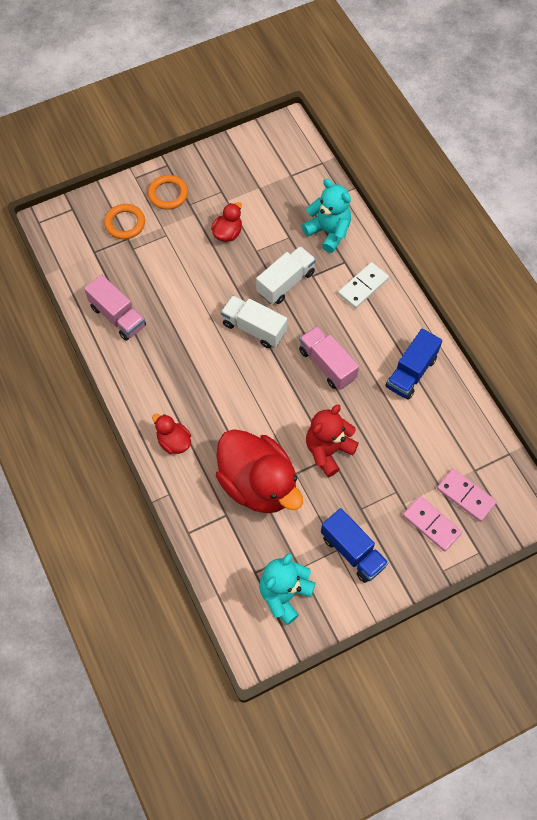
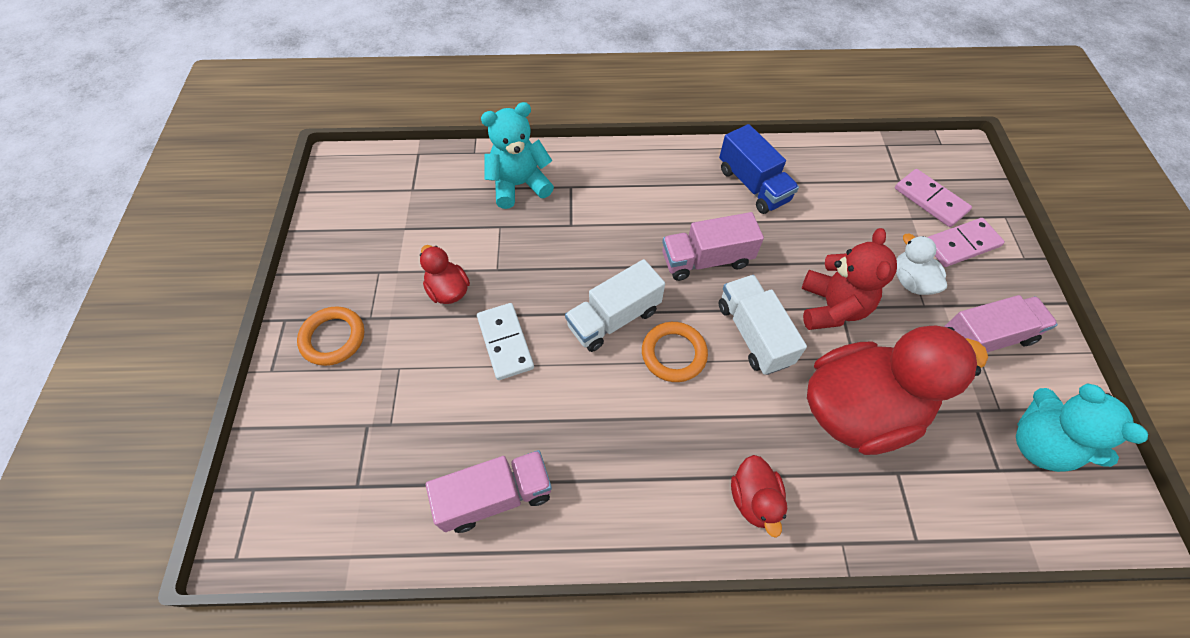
camera: 65 degrees left, 5 degrees down
orange ring [104,204,145,239] -> orange ring moved to [642,322,708,382]
red duck [152,414,191,454] -> red duck turned 75 degrees counterclockwise [731,455,787,538]
white truck [256,246,316,304] -> white truck moved to [719,275,807,375]
red teddy bear [306,404,359,477] -> red teddy bear turned 150 degrees counterclockwise [802,228,897,330]
blue truck [321,508,389,583] -> pink truck [944,295,1058,352]
white domino [338,262,389,309] -> white domino moved to [477,303,534,380]
pink domino [437,469,497,522] -> pink domino turned 75 degrees clockwise [895,169,972,227]
none -> white duck [896,234,947,295]

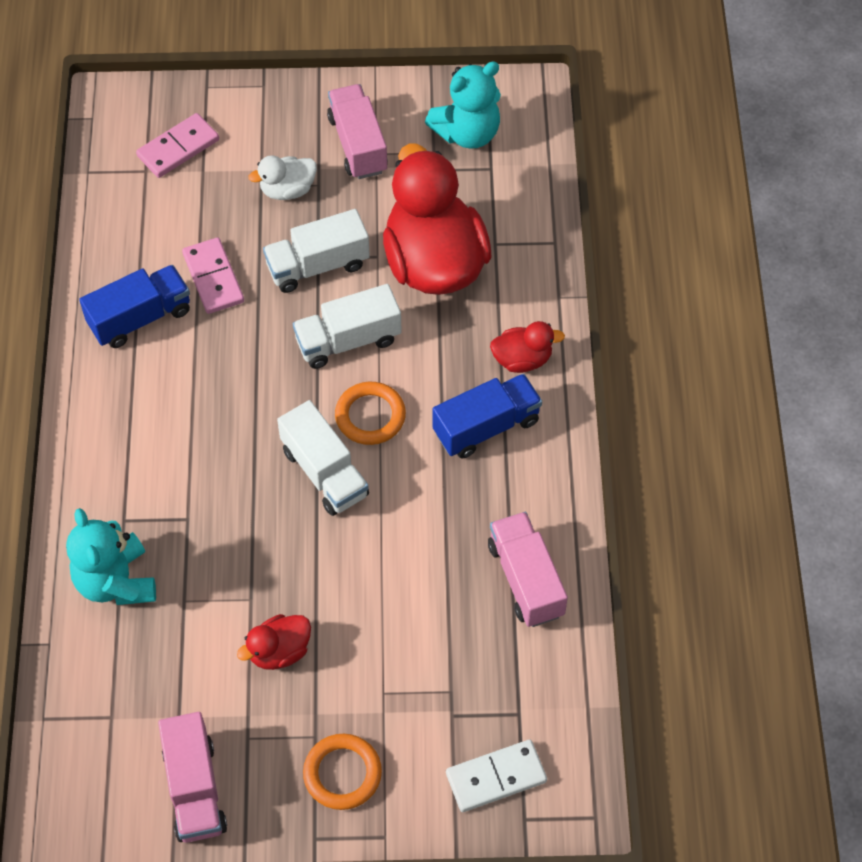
camera: 90 degrees left, 0 degrees up
white domino [477,303,534,380] -> white domino moved to [446,740,547,812]
pink truck [662,212,764,281] -> pink truck moved to [158,712,227,843]
red teddy bear [802,228,897,330] -> white truck [263,209,370,293]
pink domino [928,218,1005,267] -> pink domino moved to [182,238,244,314]
none -> blue truck [432,374,542,459]

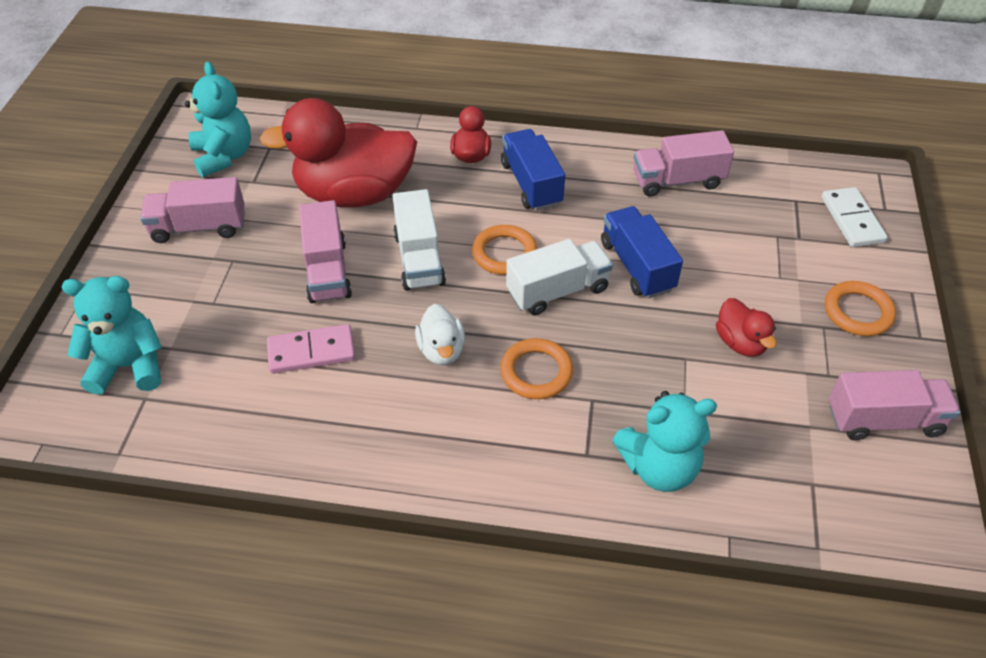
camera: 80 degrees left, 10 degrees down
blue truck [79,265,190,348] -> blue truck moved to [601,206,683,298]
pink domino [136,113,219,178] -> turquoise teddy bear [61,276,162,395]
white duck [248,155,317,200] -> white duck moved to [415,304,465,365]
white truck [263,209,370,293] -> pink truck [299,200,352,303]
none -> orange ring [500,338,573,399]

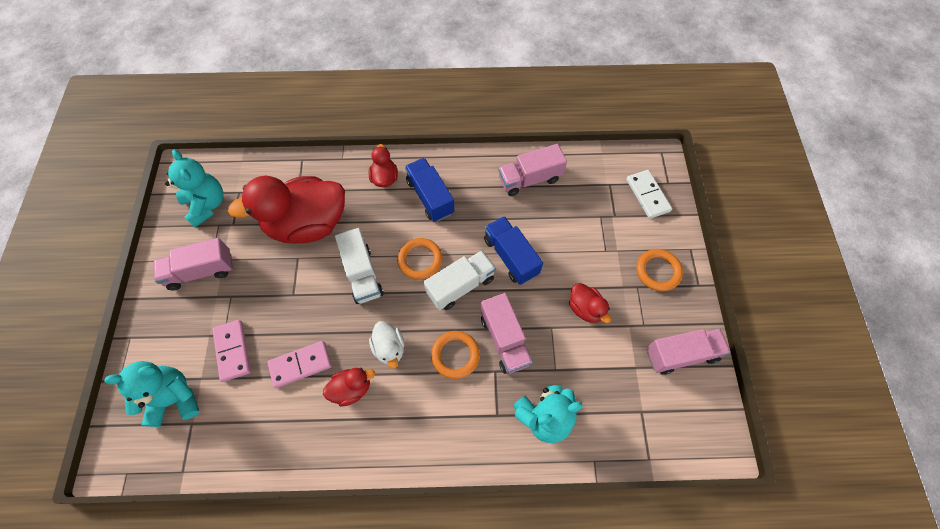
camera: 10 degrees left, 15 degrees up
pink truck [299,200,352,303] -> pink truck moved to [480,293,533,374]
none -> pink domino [212,320,251,382]
none -> red duck [323,368,375,406]

